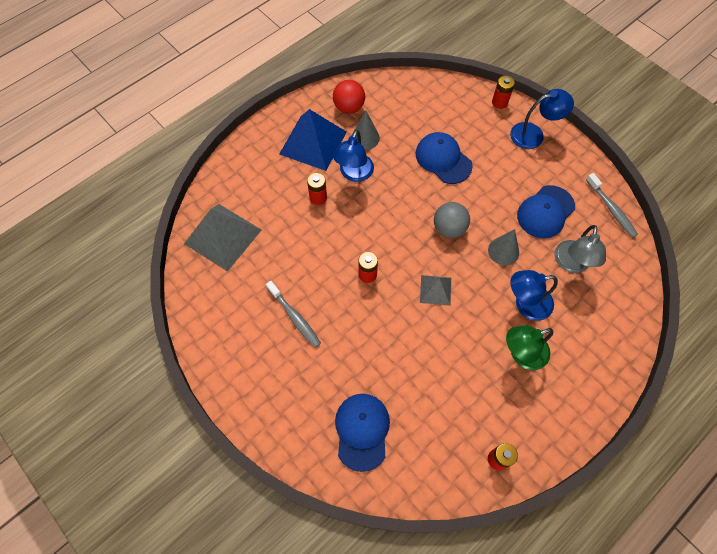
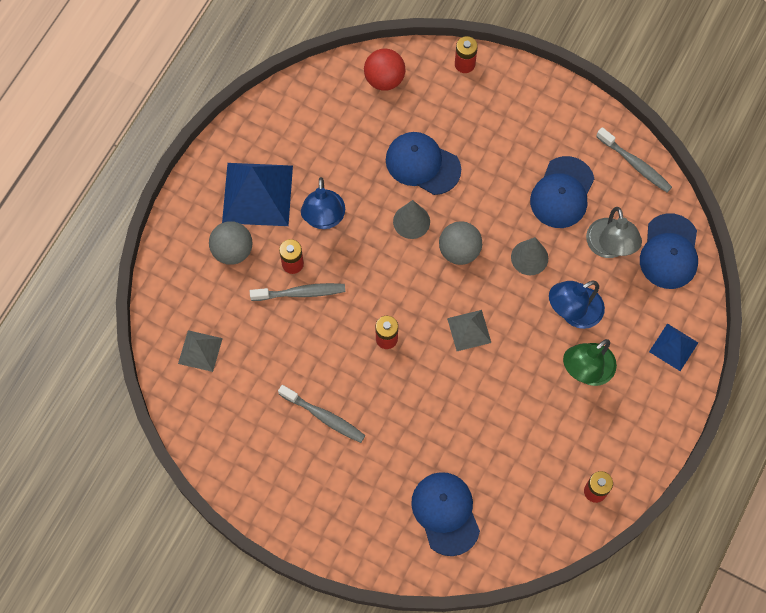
camera: 20 degrees left, 5 degrees up
grey pyramid [184,204,261,272] -> grey pyramid [178,330,223,372], size x0.53
red ball [333,80,365,114] -> red ball moved to [364,49,405,90]
grey cone [352,111,380,150] -> grey cone moved to [393,200,430,239]
blue lamp [510,89,574,149] -> none
none -> grey ball [209,221,253,265]
none -> grey toothbrush [250,283,345,301]
none -> blue cap [640,213,698,289]
none -> blue pyramid [649,324,698,371]

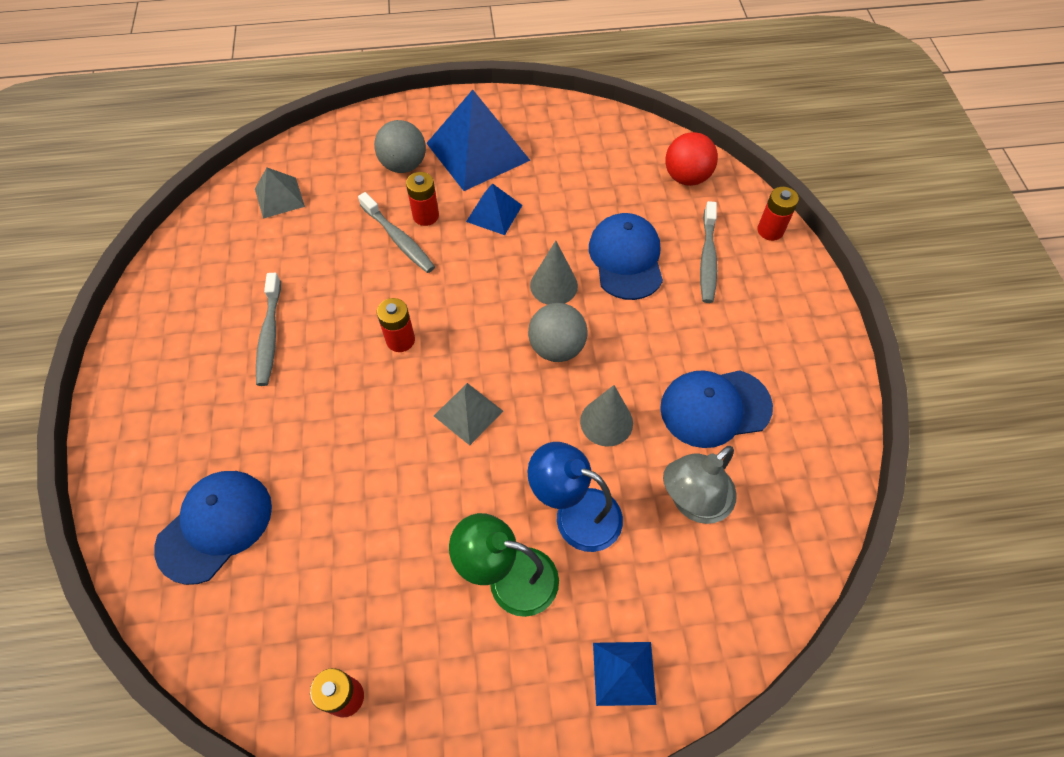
camera: 55 degrees right, 10 degrees down
blue lamp [301,177,345,229] -> blue pyramid [466,183,522,235]
grey toothbrush [596,127,672,192] -> grey toothbrush moved to [700,201,717,303]
blue cap [640,213,698,289] -> none

